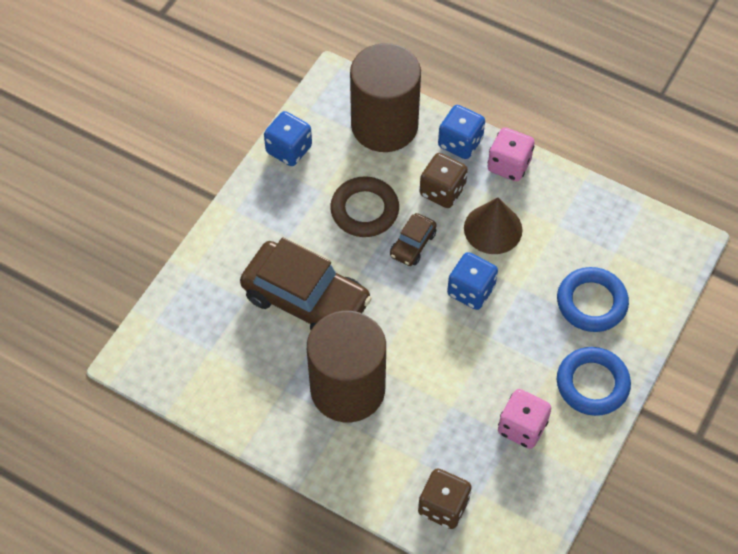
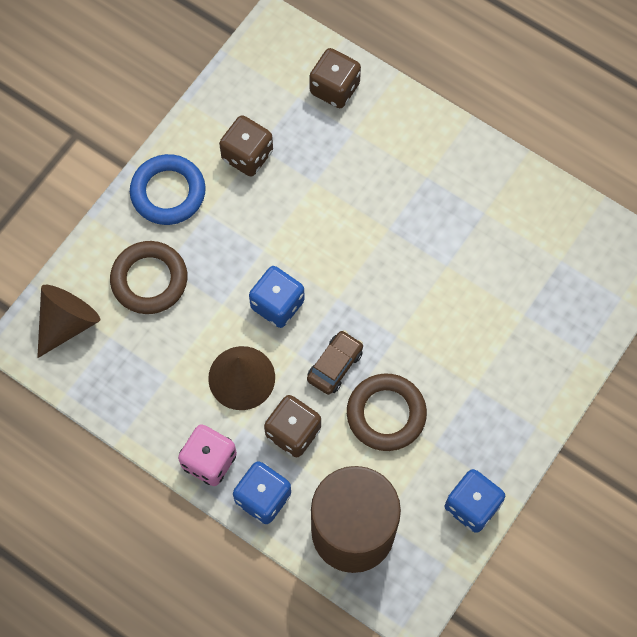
camera: 175 degrees left, 10 degrees up
brown car [240,238,372,330] -> none
brown cylinder [307,311,386,422] -> none
pink dice [498,389,551,449] -> brown dice [219,115,273,176]
blue ring [557,267,629,332] -> brown ring [110,241,187,314]
none -> brown cone [37,285,100,358]

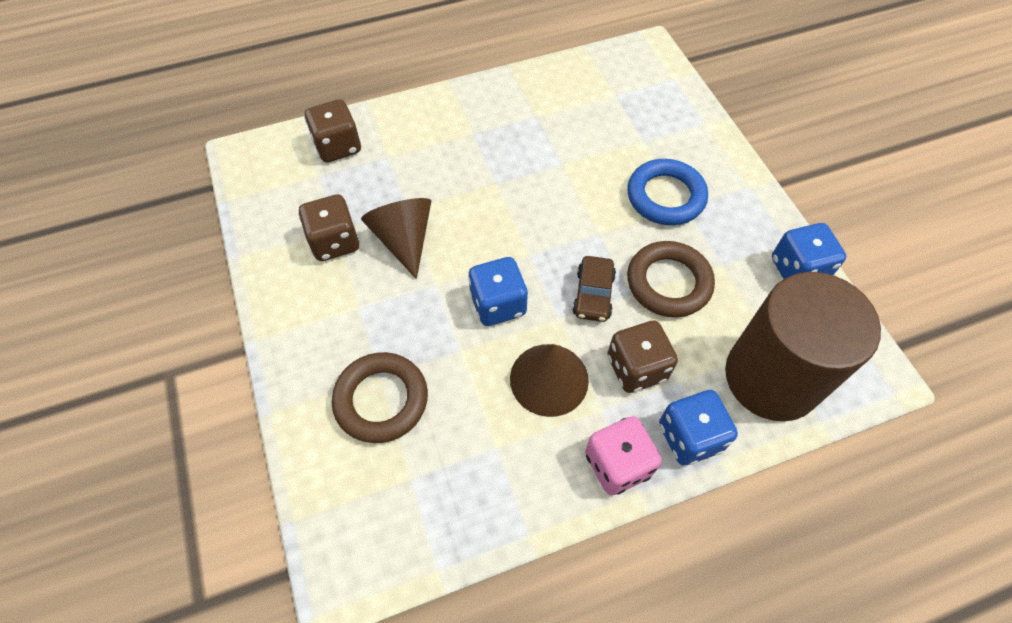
camera: 55 degrees left, 10 degrees down
brown cone [37,285,100,358] -> brown cone moved to [361,198,431,279]
blue ring [130,154,206,225] -> blue ring moved to [627,159,708,225]
brown car [307,330,363,395] -> brown car turned 150 degrees counterclockwise [572,256,616,322]

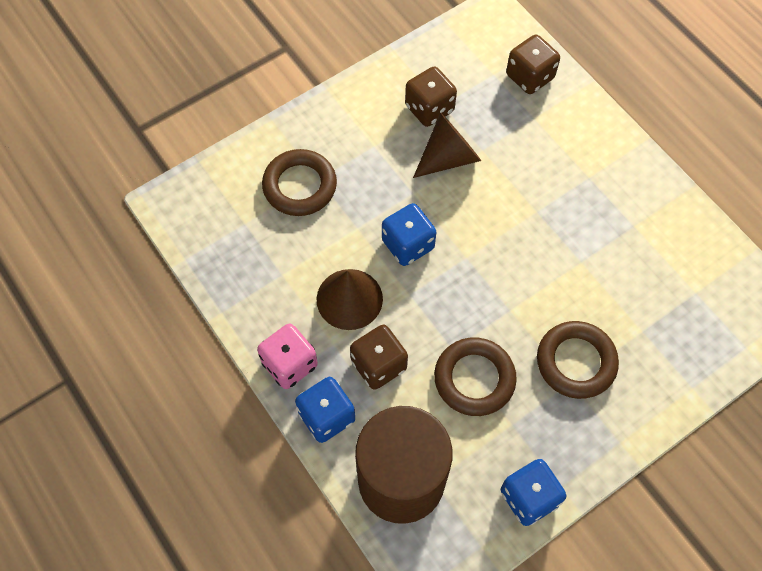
camera: 75 degrees right, 5 degrees up
brown car [572,256,616,322] -> none
blue ring [627,159,708,225] -> brown ring [537,321,619,399]

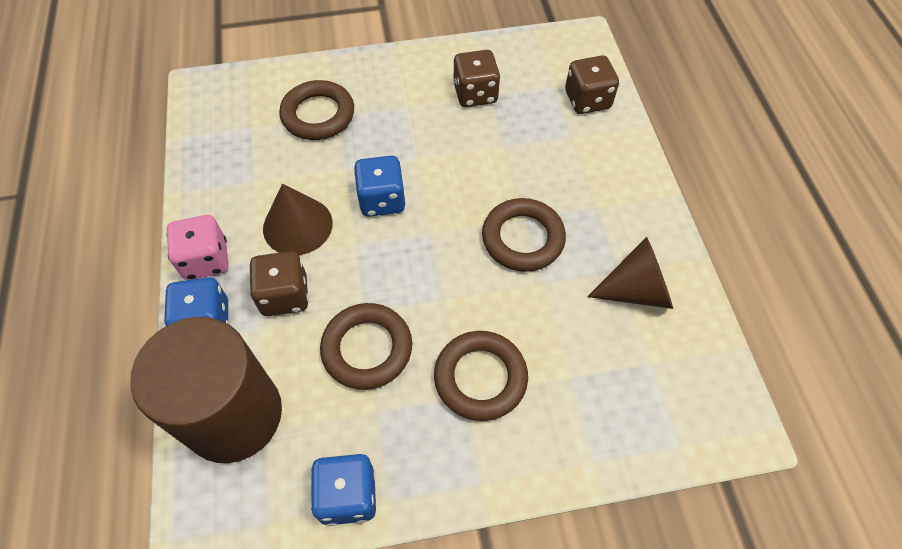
camera: 25 degrees right, 5 degrees down
brown cone [413,112,481,178] -> brown cone moved to [587,237,673,309]
none -> brown ring [482,198,566,272]

